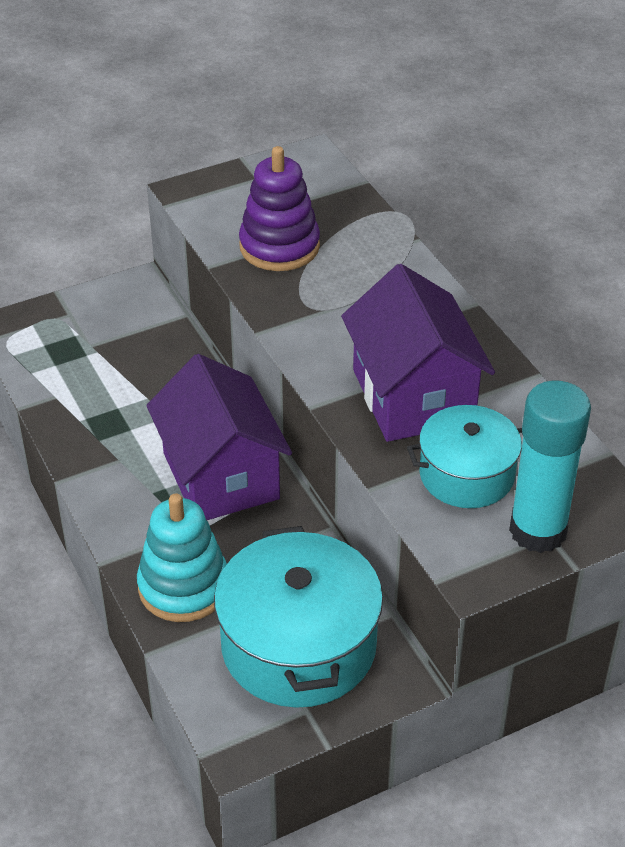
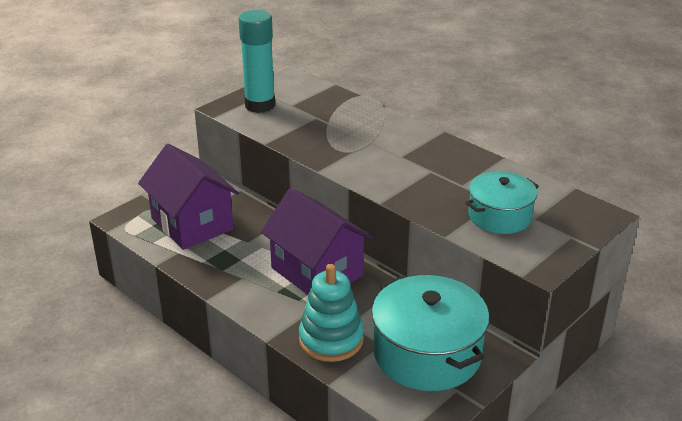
camera: 20 degrees left, 10 degrees down
purple stacking toy [239,146,320,271] -> none
purple house [341,264,495,442] -> purple house moved to [138,144,239,250]
turquoise glue stick [509,381,591,553] -> turquoise glue stick moved to [239,10,275,113]

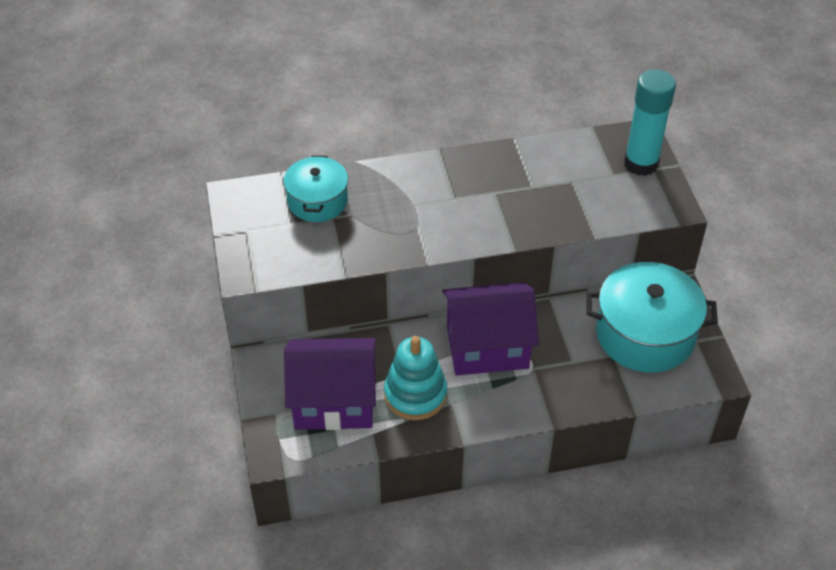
camera: 55 degrees left, 15 degrees up
turquoise glue stick [239,10,275,113] -> turquoise glue stick moved to [624,69,676,176]
turquoise stacking toy [299,264,364,362] -> turquoise stacking toy moved to [384,336,447,420]
turquoise pot [466,171,539,234] -> turquoise pot moved to [283,155,348,222]

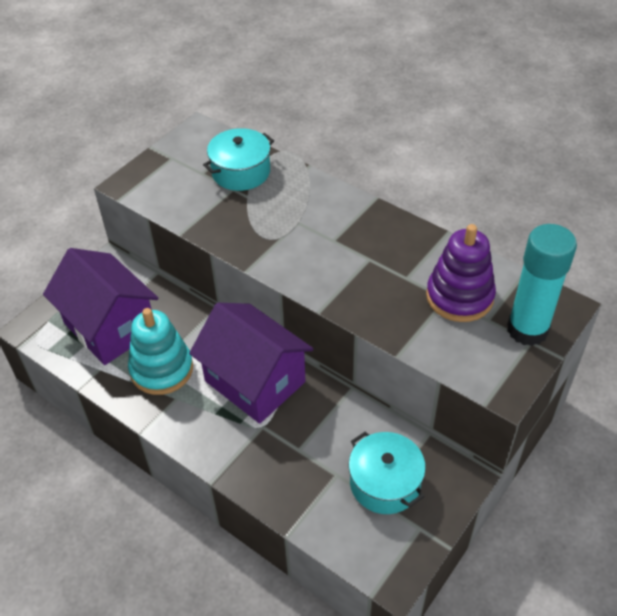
camera: 50 degrees right, 0 degrees up
turquoise pot [586,262,718,373] -> turquoise pot [349,432,426,514], size x0.62
none -> purple stacking toy [426,224,496,322]

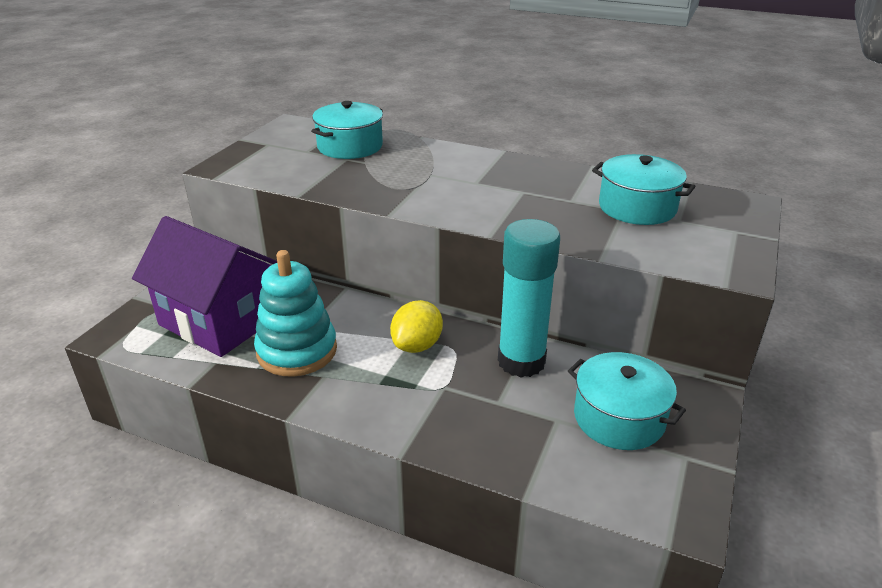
camera: 15 degrees left, 15 degrees down
purple house [189,303,314,424] -> yellow lemon [390,300,443,353]
purple stacking toy [426,224,496,322] -> turquoise pot [592,154,696,225]
turquoise glue stick [507,224,577,346] -> turquoise glue stick moved to [498,219,560,378]

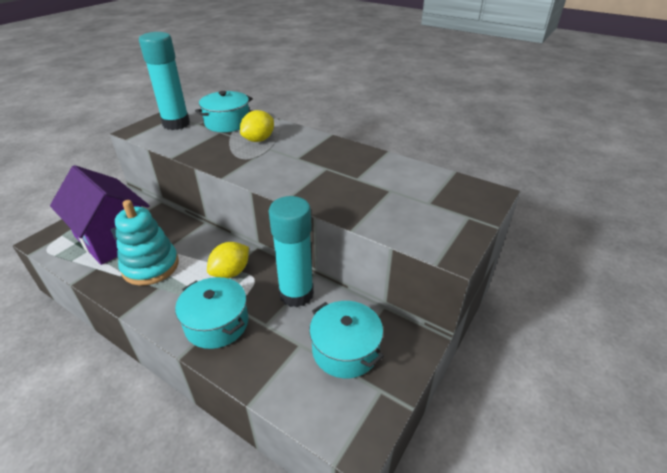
camera: 10 degrees right, 5 degrees up
turquoise pot [592,154,696,225] -> turquoise pot moved to [175,277,248,349]
none -> turquoise glue stick [139,32,190,130]
none -> yellow lemon [240,110,274,142]

